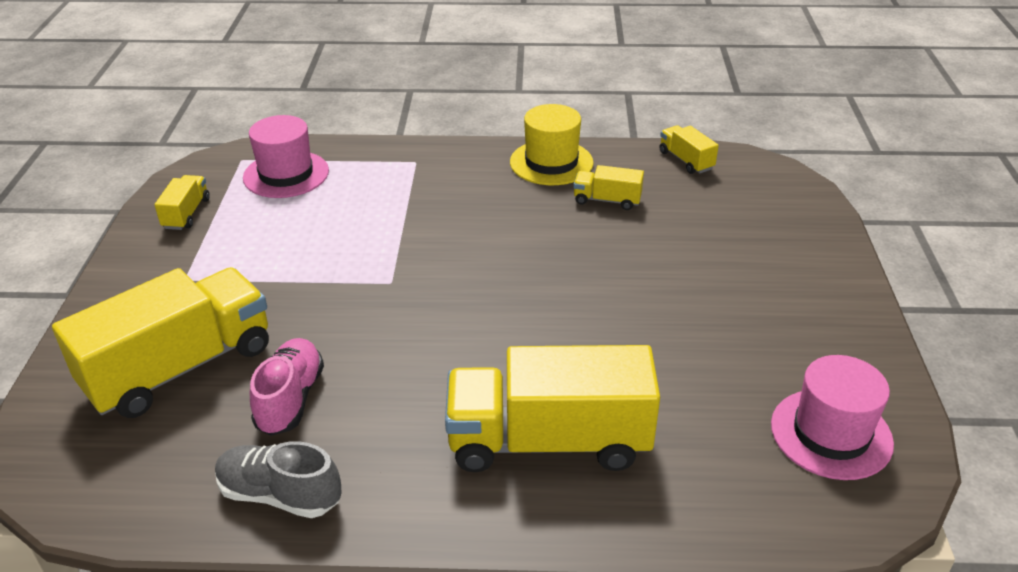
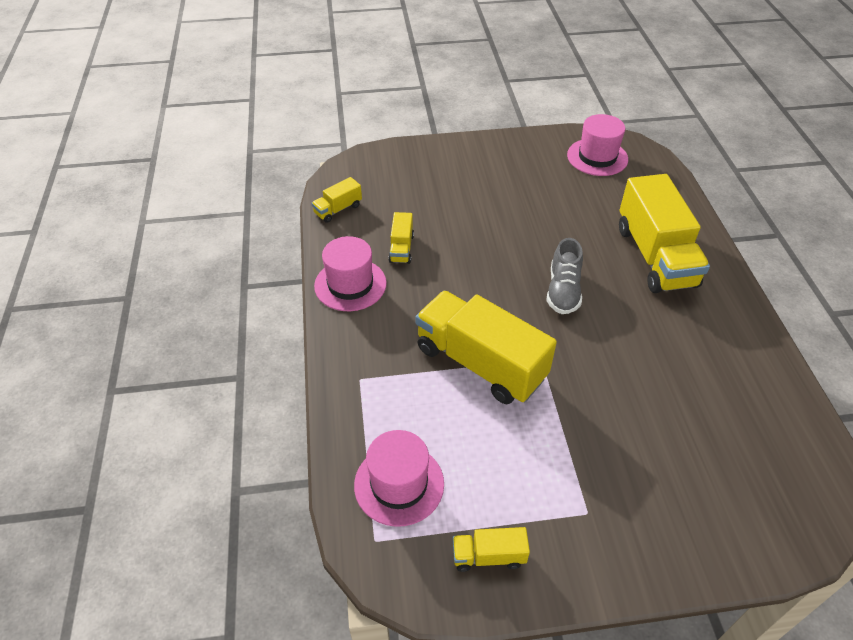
camera: 100 degrees left, 10 degrees up
yellow truck [52,267,269,418] -> yellow truck moved to [416,291,557,404]
grey shoe [215,441,342,518] -> grey shoe moved to [546,238,583,314]
pink shoe [250,338,324,436] -> none
yellow hat [510,104,594,185] -> pink hat [314,236,387,311]

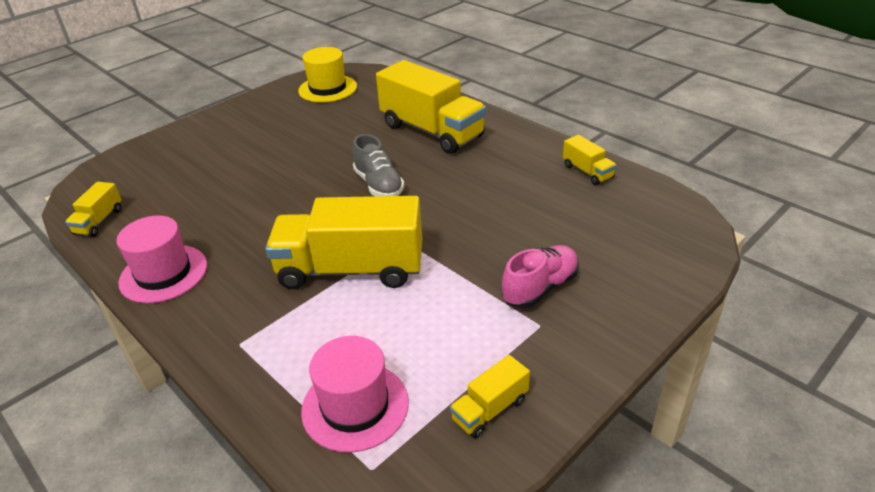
camera: 35 degrees left, 10 degrees down
yellow truck [388,212,414,264] -> yellow truck moved to [563,135,617,185]
pink hat [567,114,628,176] -> yellow hat [298,47,357,103]
none -> pink shoe [502,245,579,308]

